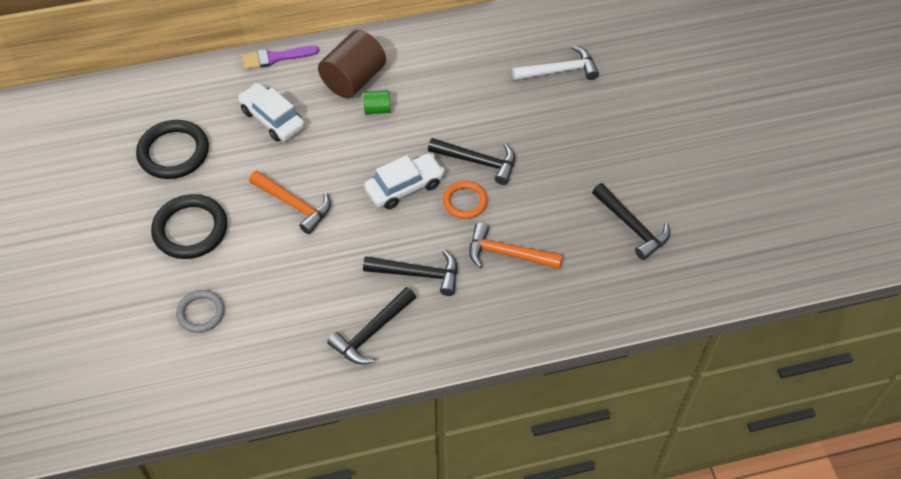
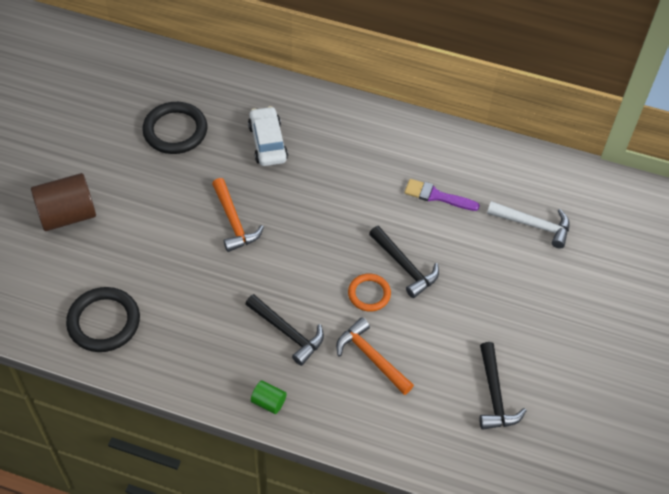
camera: 30 degrees right, 0 degrees up
black ring [151,194,227,259] -> black ring moved to [66,287,140,352]
grey ring [176,290,225,333] -> none
purple brush [242,46,319,69] -> purple brush moved to [404,179,480,211]
brown cylinder [318,30,386,98] -> brown cylinder moved to [31,173,96,231]
black hammer [327,287,416,364] -> none
green cylinder [363,90,391,114] -> green cylinder moved to [251,380,286,414]
white car [365,153,445,209] -> none

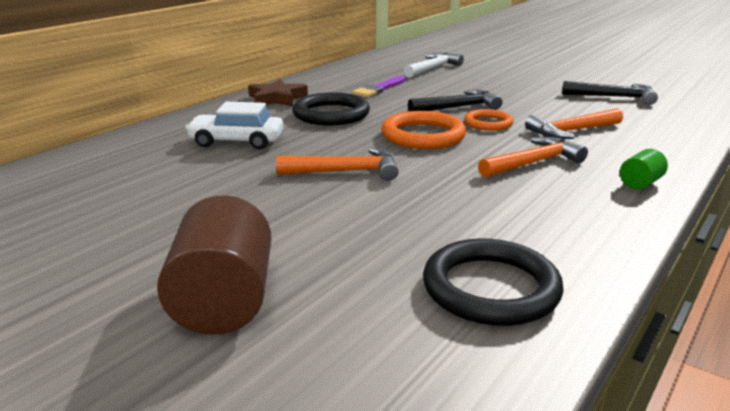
camera: 70 degrees left, 30 degrees down
black ring [142,102,207,154] -> black ring moved to [293,92,370,126]
black hammer [245,294,324,366] -> orange hammer [478,137,588,178]
none -> brown star [248,79,308,107]
none -> orange ring [382,111,466,149]

